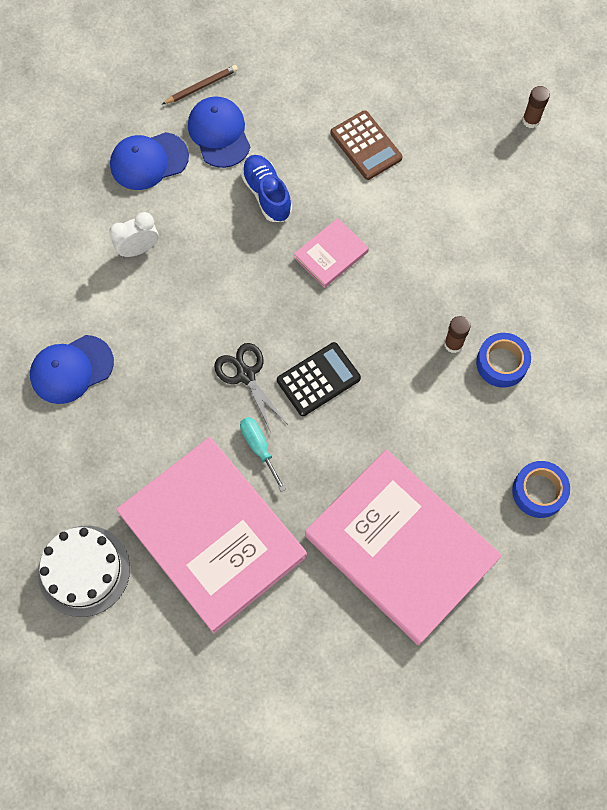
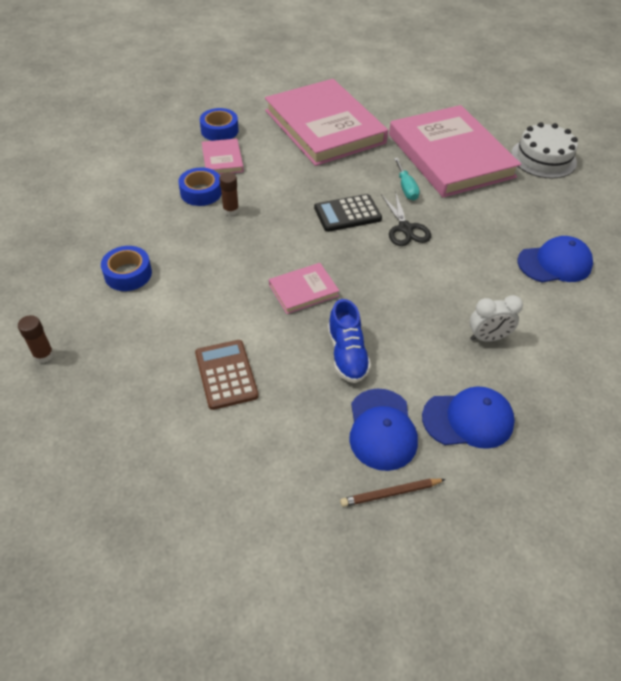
camera: 165 degrees left, 20 degrees down
none -> blue tape [101,246,152,291]
none -> pink book [202,138,244,175]

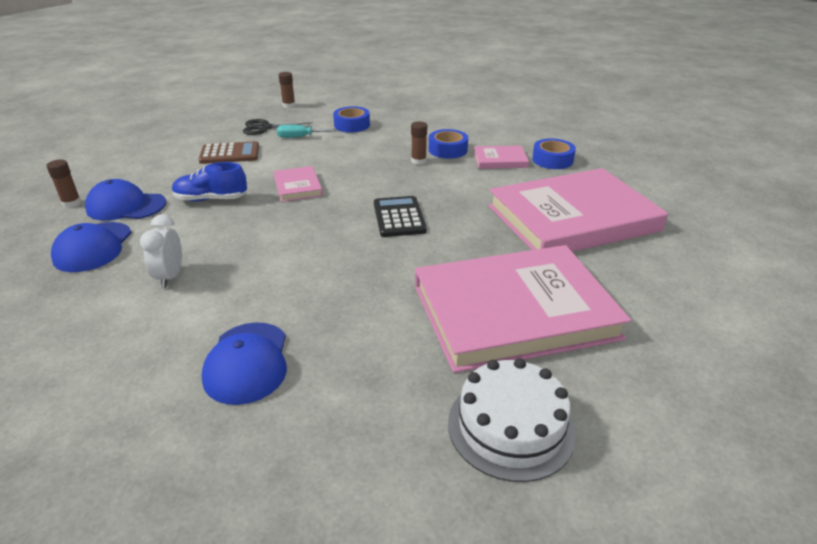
camera: 100 degrees right, 15 degrees down
brown pencil [340,478,446,507] -> brown glue stick [47,159,81,208]
black scissors [381,191,431,246] -> black scissors moved to [243,119,313,135]
turquoise screwdriver [394,158,420,200] -> turquoise screwdriver moved to [277,125,337,138]

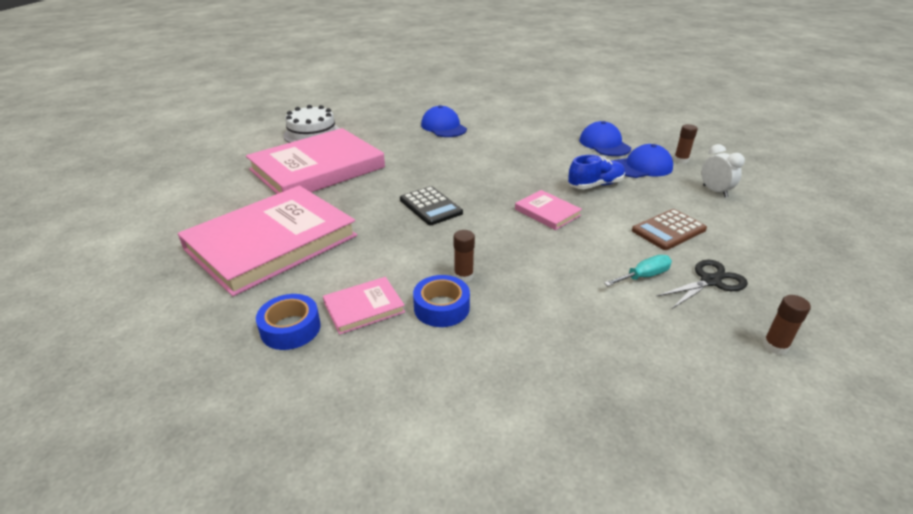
camera: 155 degrees right, 0 degrees up
white clock [140,214,182,288] -> white clock moved to [702,144,745,197]
blue tape [333,106,370,133] -> none

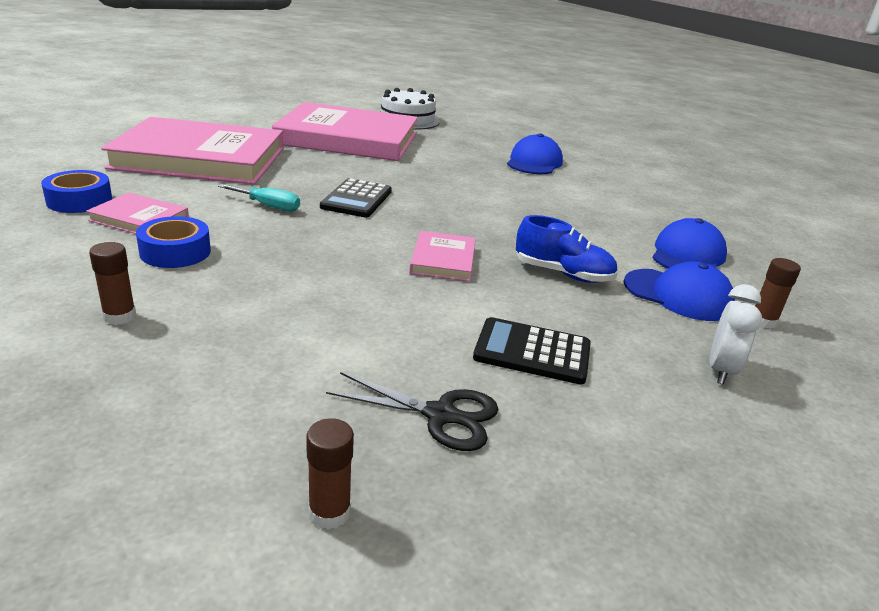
camera: 45 degrees right, 5 degrees down
brown glue stick [454,230,475,282] -> brown glue stick moved to [89,242,136,325]
turquoise screwdriver [604,255,672,286] -> turquoise screwdriver moved to [218,184,300,212]
brown calculator [632,209,707,250] -> black calculator [473,317,591,384]

